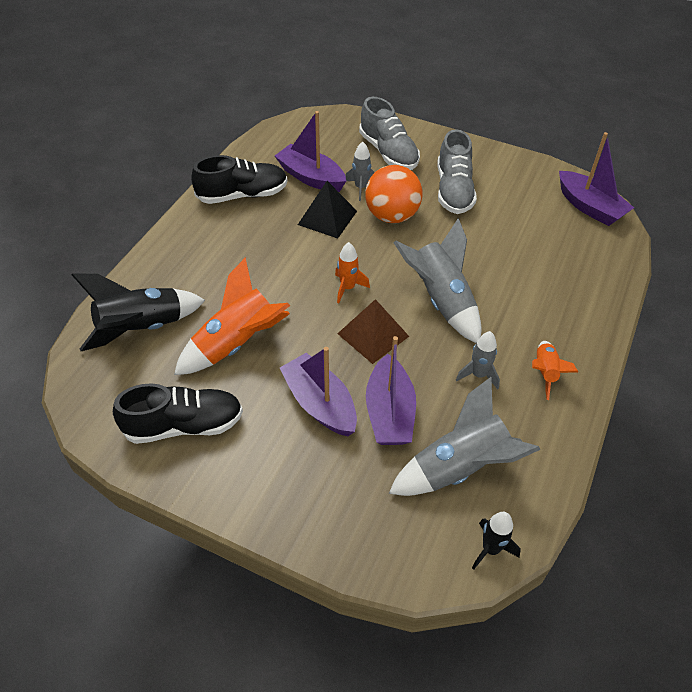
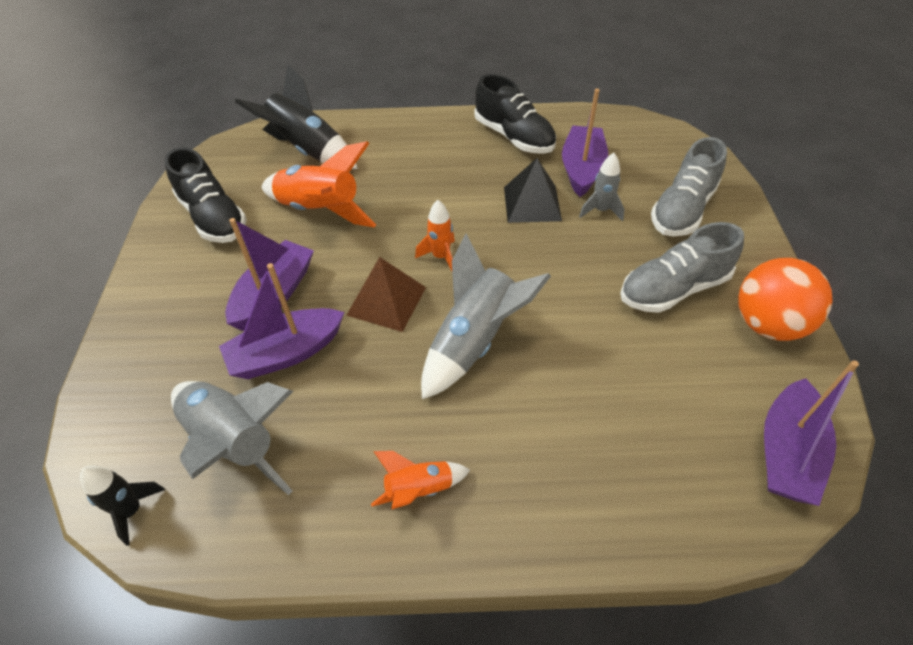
camera: 65 degrees right, 0 degrees up
orange ball [365,165,422,223] -> orange ball moved to [738,258,833,341]
grey rocket [456,331,500,390] -> none

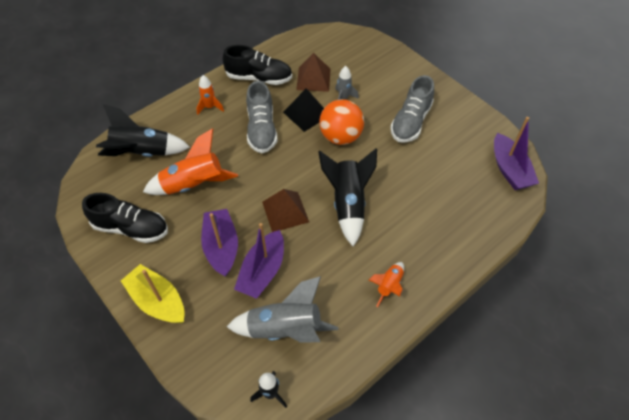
camera: 40 degrees left, 5 degrees up
orange rocket [415,200,455,271] -> orange rocket moved to [196,75,224,115]
grey rocket [421,234,551,399] -> black rocket [318,148,377,247]
purple boat [562,89,608,197] -> brown pyramid [296,53,331,92]
grey shoe [651,137,727,236] -> grey shoe moved to [246,81,278,153]
orange ball [738,258,833,341] -> orange ball moved to [319,99,364,145]
none -> yellow boat [121,264,185,323]

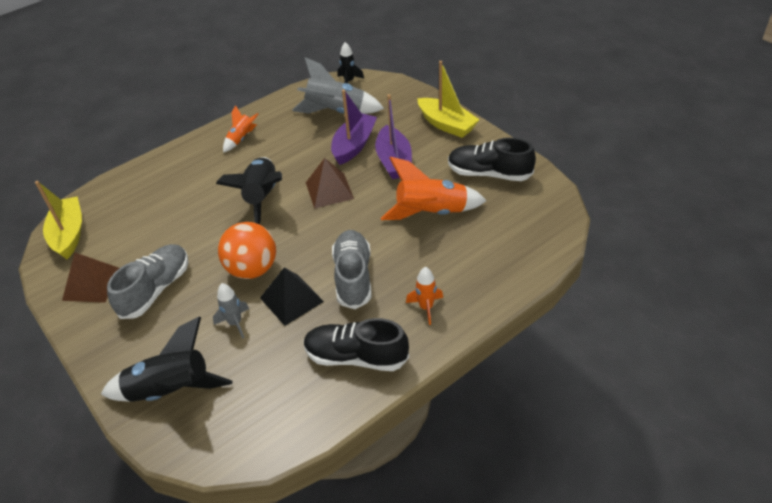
camera: 175 degrees left, 10 degrees down
black rocket [96,104,190,157] -> black rocket moved to [101,317,232,402]
brown pyramid [296,53,331,92] -> brown pyramid moved to [62,253,119,303]
purple boat [494,117,539,190] -> yellow boat [35,181,82,259]

